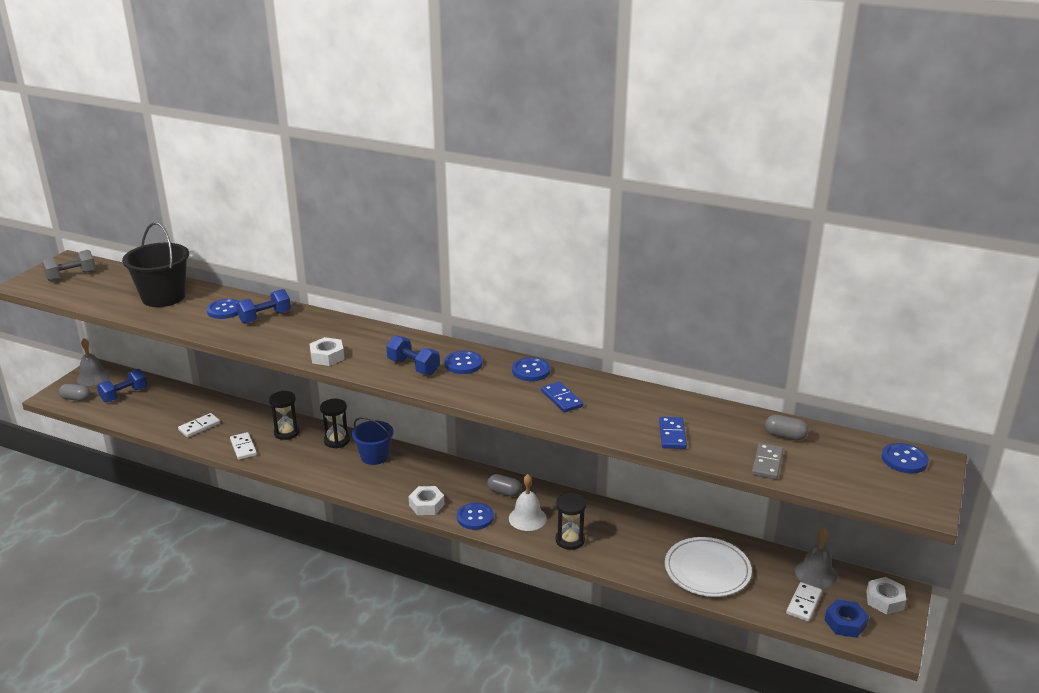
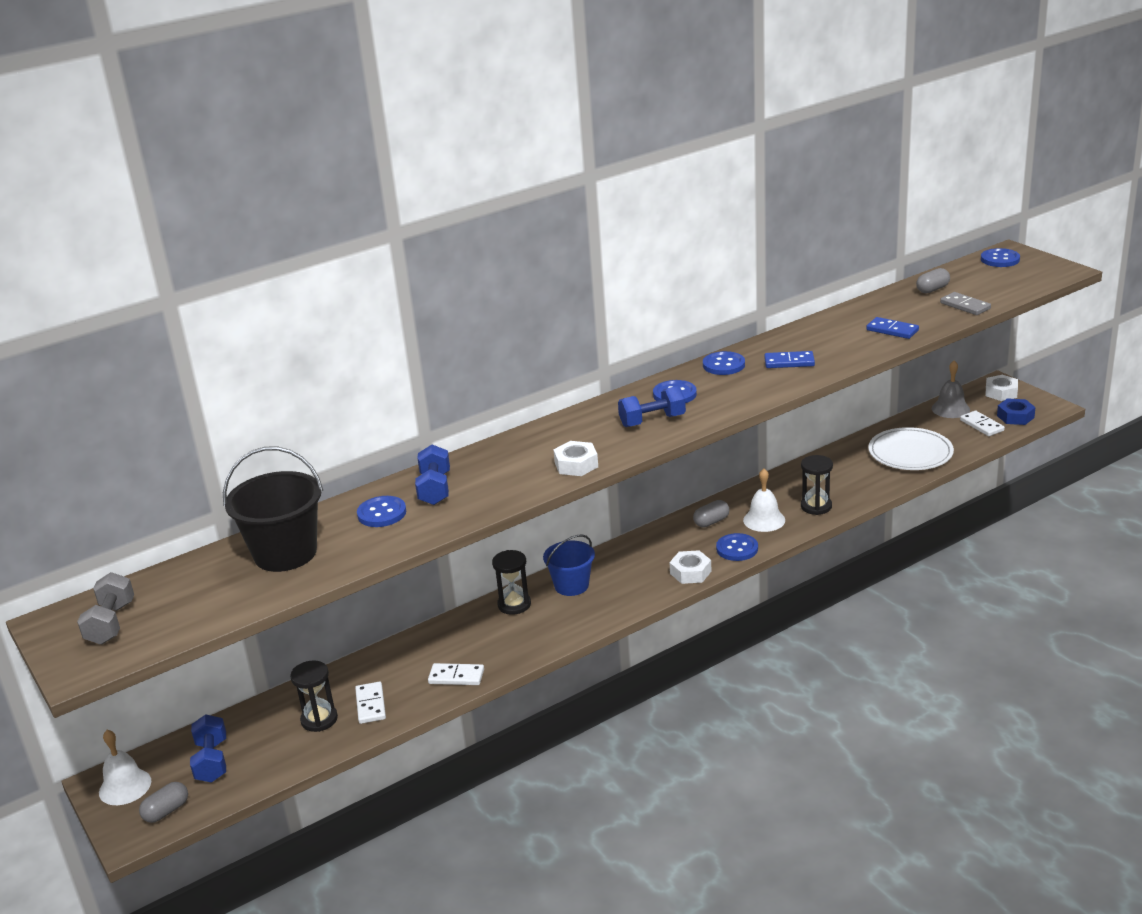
camera: 55 degrees left, 0 degrees up
grey bell [77,338,110,386] -> white bell [99,730,151,805]
black hourglass [269,391,300,440] -> black hourglass moved to [290,660,338,732]

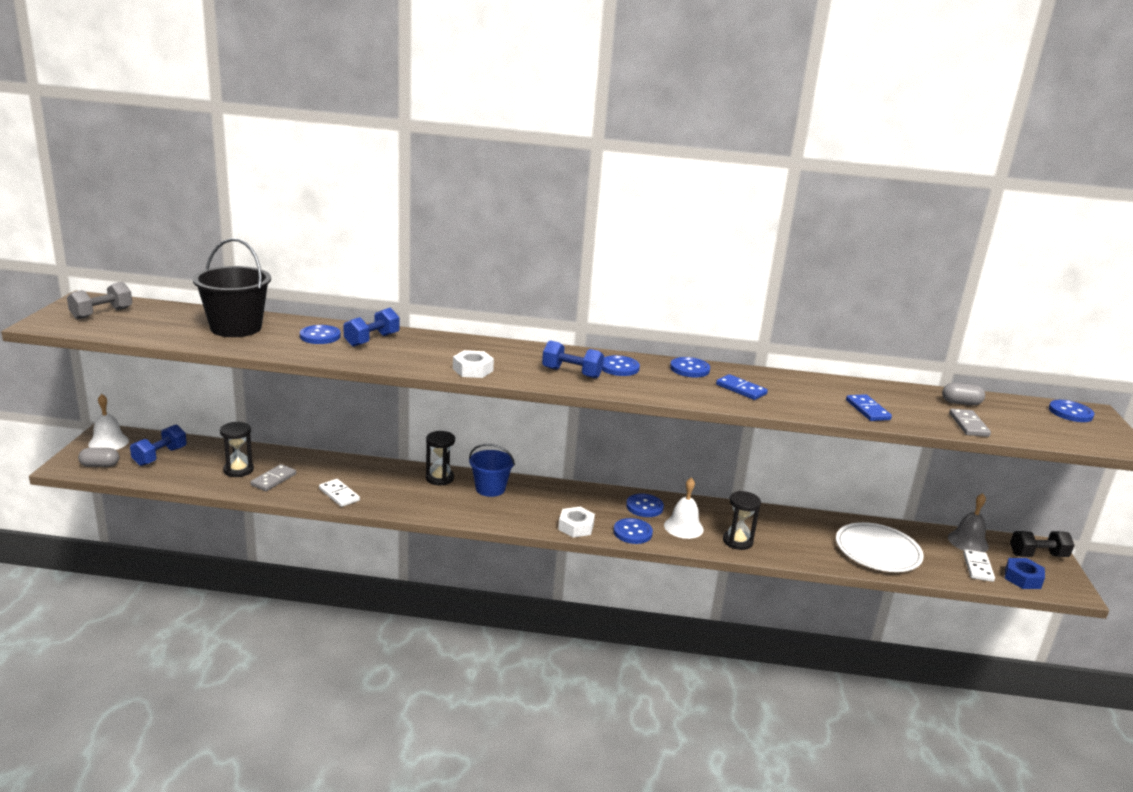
camera: 35 degrees right, 5 degrees down
white domino [355,682,386,724] -> grey domino [250,464,296,491]
grey capsule [693,500,730,527] -> blue button [626,494,664,517]
white nut [986,375,1018,401] -> black dumbbell [1010,531,1074,557]

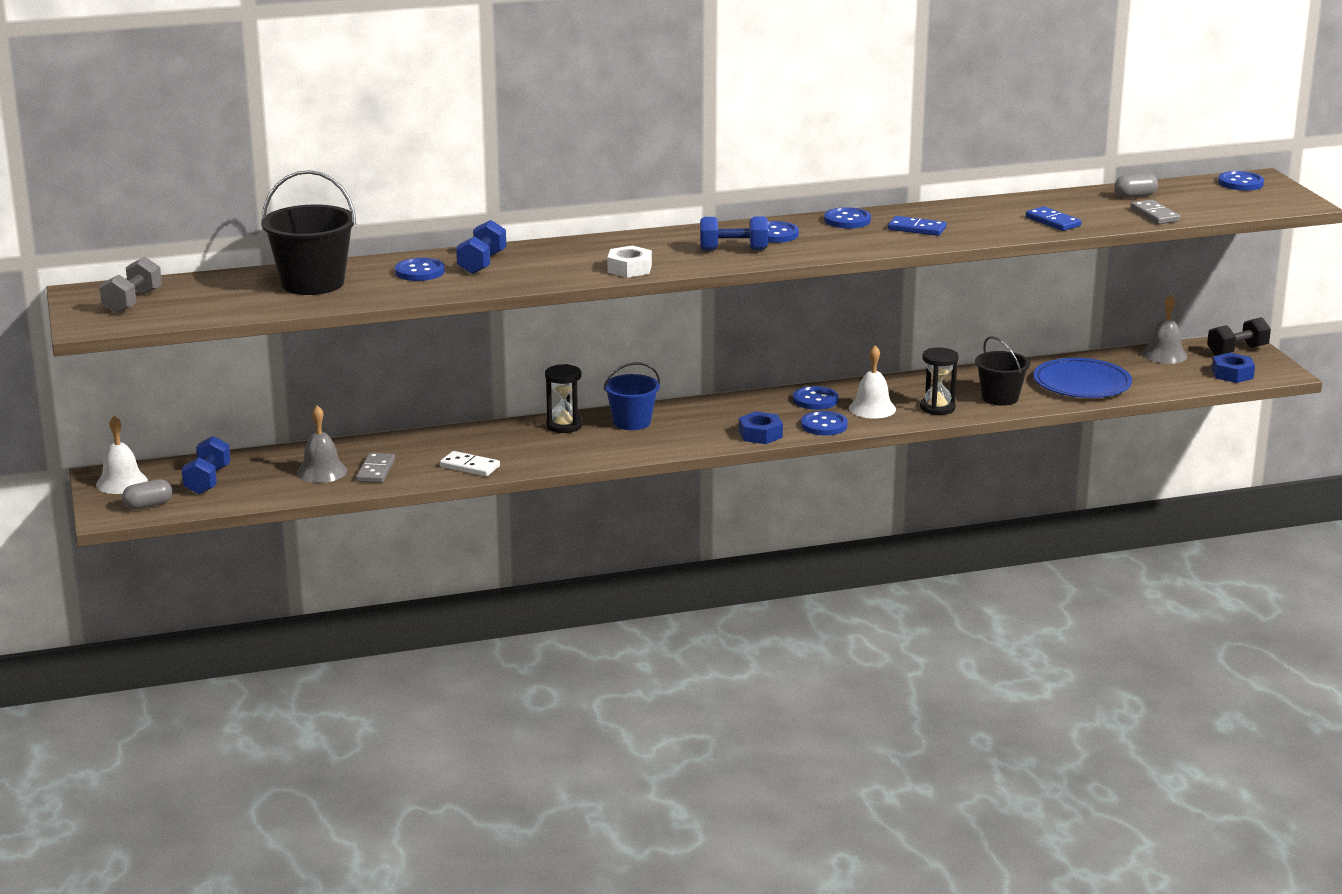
camera: 20 degrees left, 0 degrees up
black hourglass [220,422,254,477] -> grey bell [297,405,347,483]
white nut [558,507,595,537] -> blue nut [739,411,783,444]
white plate [836,522,924,572] -> blue plate [1033,358,1132,398]
white domino [963,549,995,582] -> none
none -> black bucket [975,336,1030,406]

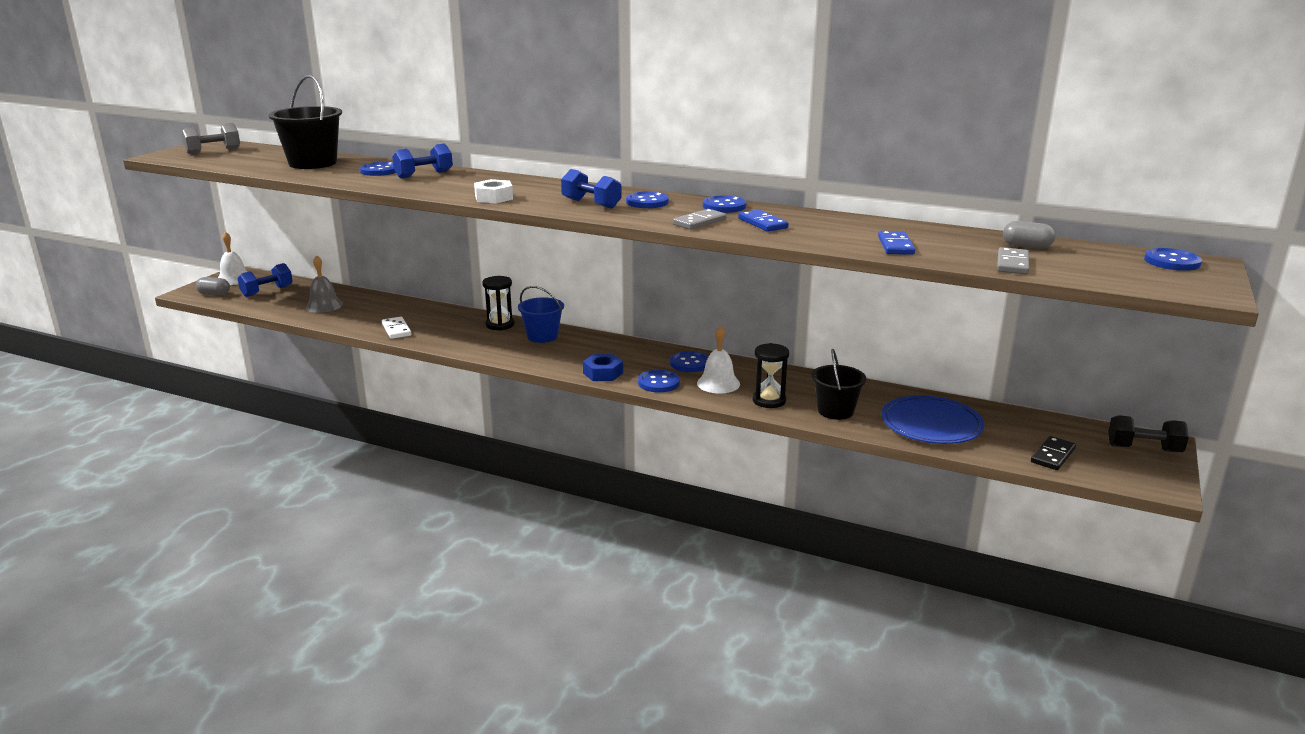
camera: 40 degrees right, 0 degrees up
grey domino [356,453,395,483] -> grey domino moved to [673,209,726,230]
grey bell [1142,294,1187,364] -> none
blue nut [1212,353,1255,383] -> none
none -> black domino [1031,436,1076,470]

